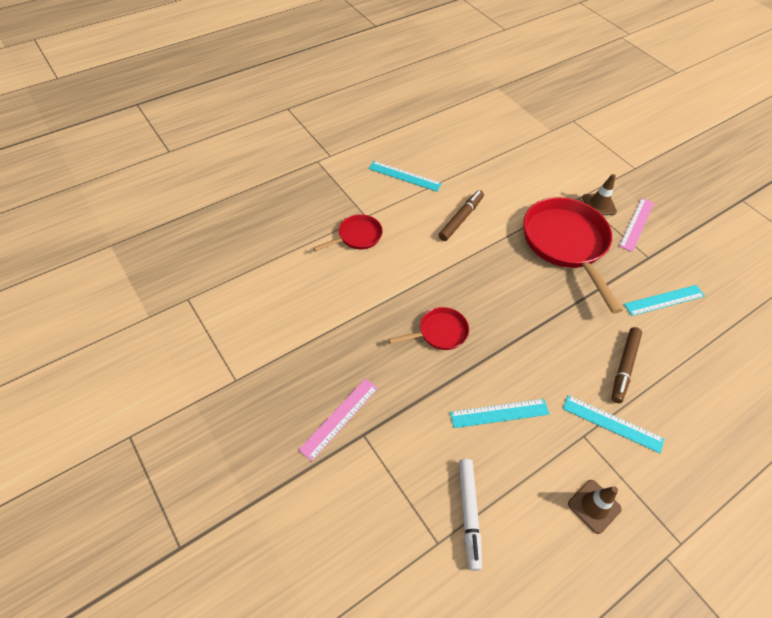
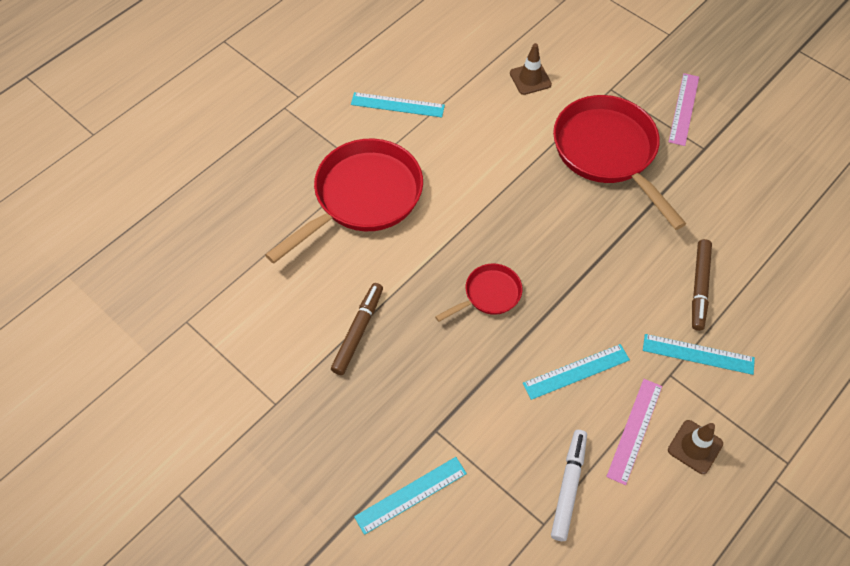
camera: 10 degrees left, 5 degrees up
pink ruler [299,379,378,461] -> pink ruler moved to [606,379,662,485]
red pan [313,214,383,251] -> red pan [265,139,423,264], size x2.03
brown marker [439,190,484,241] -> brown marker moved to [331,283,383,375]
white marker [459,459,482,571] -> white marker turned 150 degrees counterclockwise [551,430,587,541]
brown traffic cone [582,174,617,215] -> brown traffic cone moved to [510,43,552,95]
turquoise ruler [624,285,705,316] -> turquoise ruler moved to [354,457,467,535]

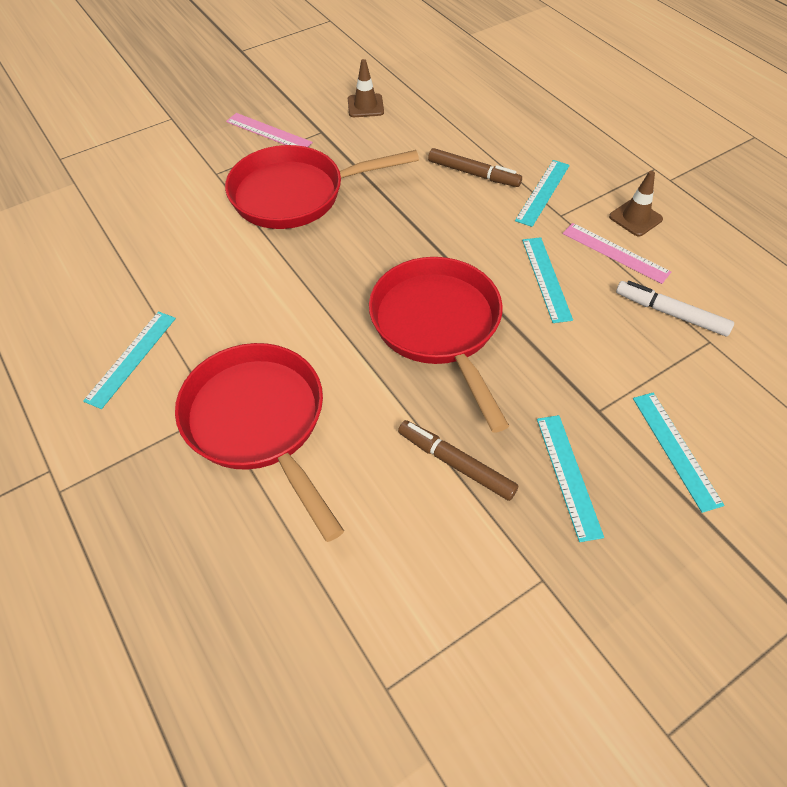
camera: 75 degrees left, 5 degrees down
red pan [435,263,522,322] -> red pan [369,257,509,433], size x2.03
brown traffic cone [510,43,552,95] -> brown traffic cone moved to [348,59,384,117]
none -> turquoise ruler [537,415,604,542]

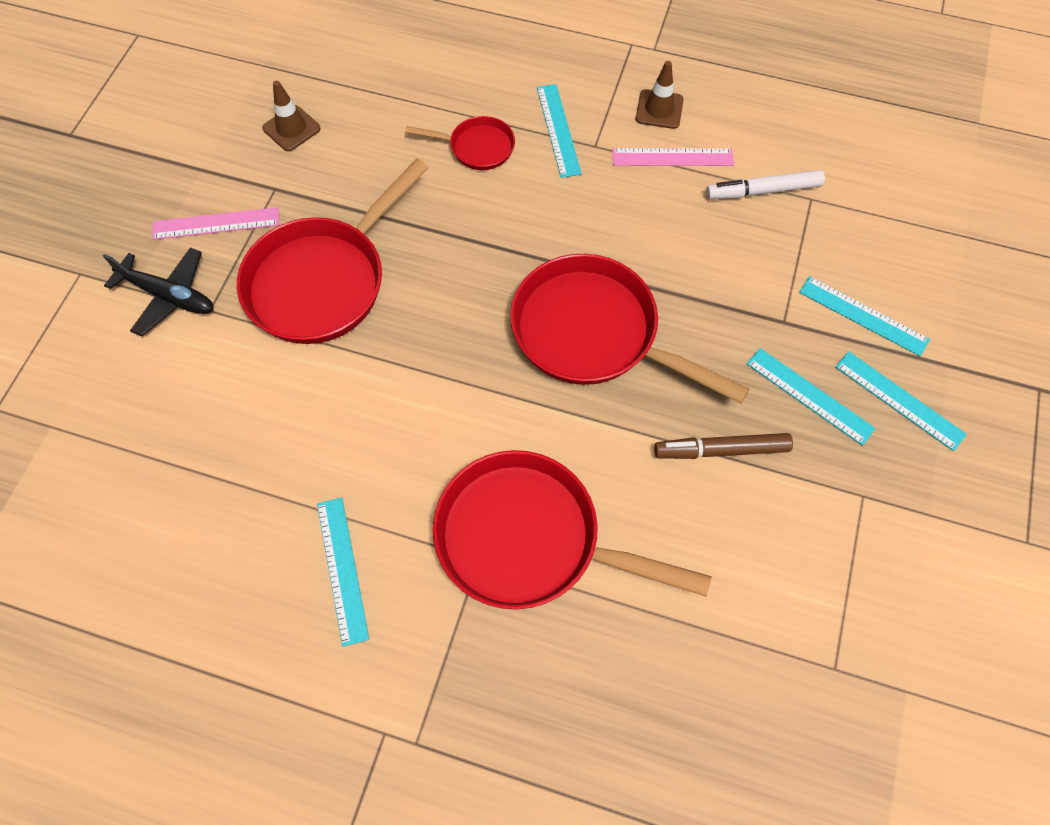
camera: 40 degrees left, 10 degrees up
brown marker [428,148,522,187] -> red pan [405,116,515,170]
turquoise ruler [522,237,573,323] -> turquoise ruler moved to [835,351,967,451]
none -> black plane [103,248,214,336]

